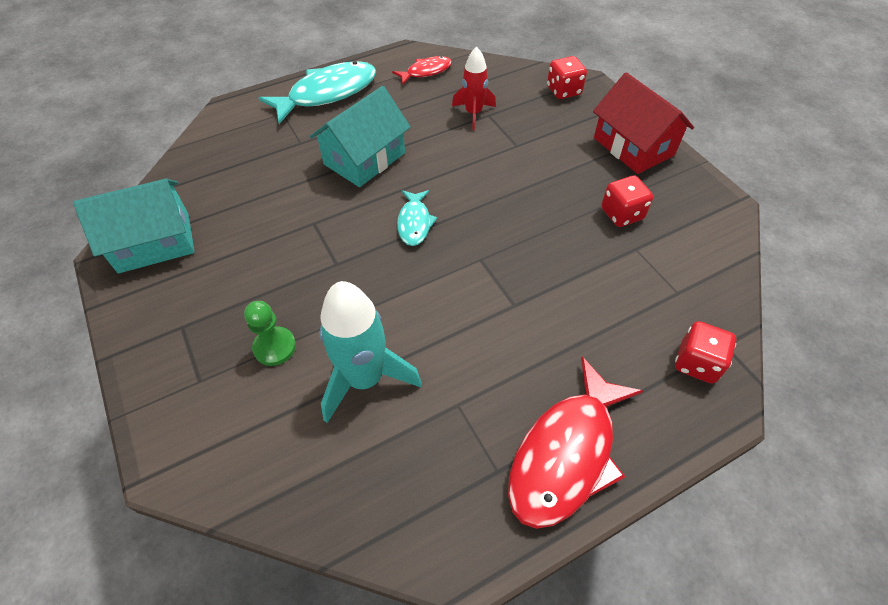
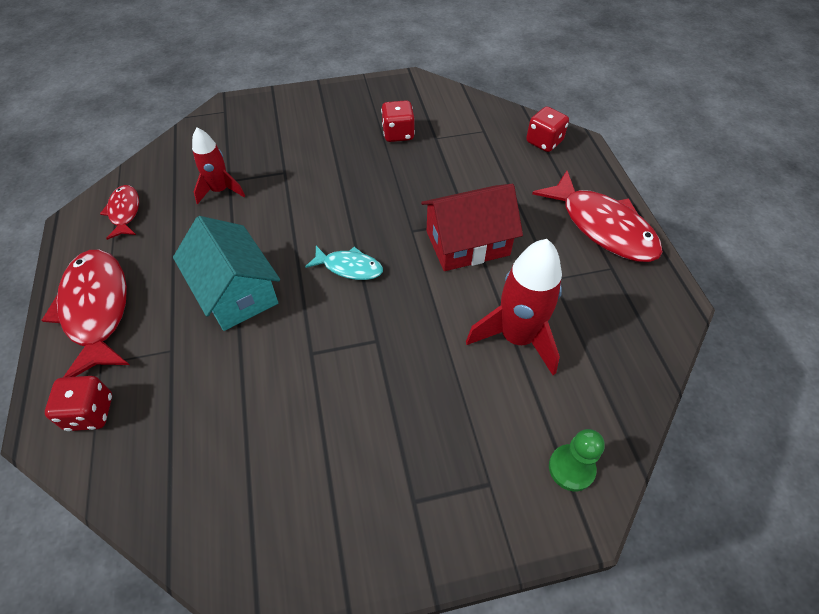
camera: 75 degrees left, 0 degrees up
turquoise house [73,179,195,273] -> none
green pawn [244,301,296,366] -> green pawn moved to [549,429,605,491]
turquoise fish [258,61,376,124] -> red fish [42,250,129,377]
turquoise rocket [319,281,422,423] -> red rocket [466,239,562,375]
red dice [547,56,587,99] -> red dice moved to [45,376,112,431]
red house [593,72,694,174] -> red house moved to [421,184,523,271]

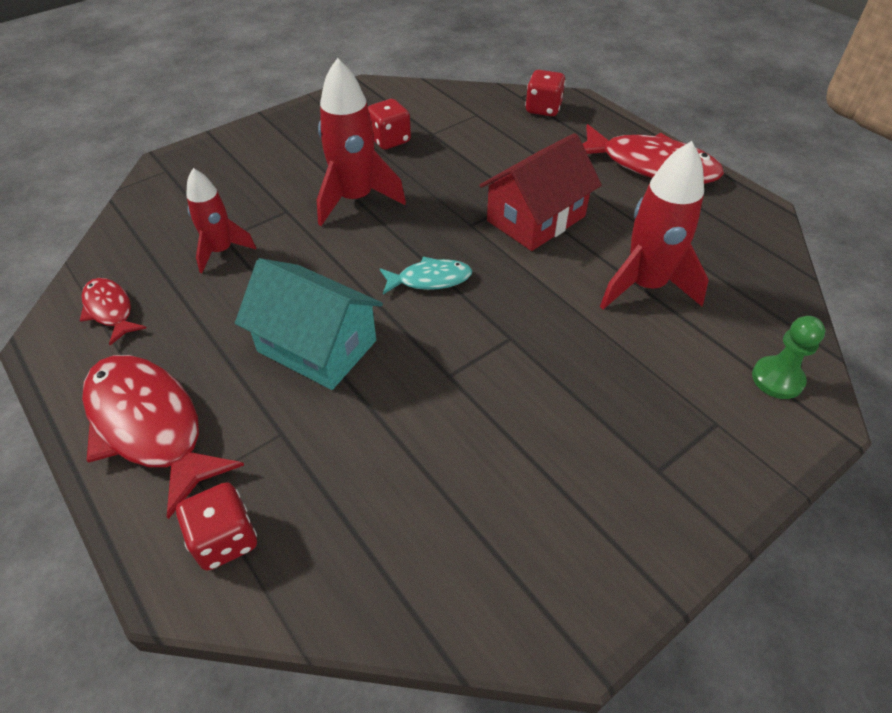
camera: 25 degrees left, 5 degrees down
none -> red rocket [317,58,406,226]

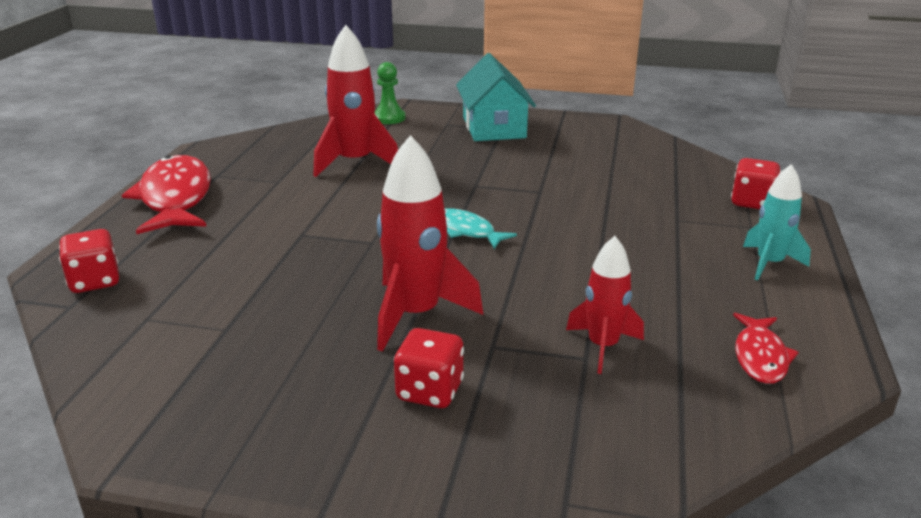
camera: 130 degrees left, 20 degrees down
red fish [82,355,244,519] -> turquoise rocket [743,164,811,280]
turquoise house [235,258,383,390] -> turquoise house moved to [456,53,536,141]
red dice [368,99,411,150] -> red dice moved to [394,328,464,408]
red house [479,133,602,251] -> none

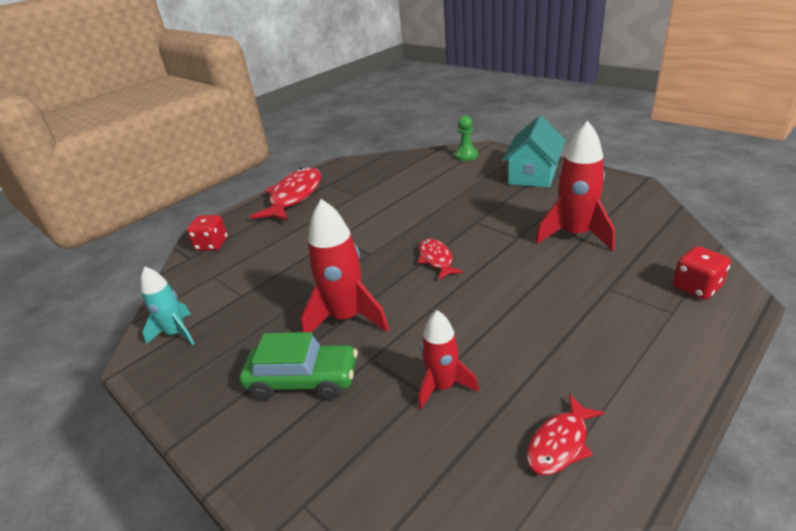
camera: 35 degrees right, 5 degrees up
red rocket [313,25,398,177] -> red rocket moved to [535,121,615,251]
red dice [394,328,464,408] -> green car [240,332,358,400]
turquoise fish [445,208,517,249] -> red fish [418,239,464,280]
turquoise rocket [743,164,811,280] -> turquoise rocket moved to [141,267,195,345]

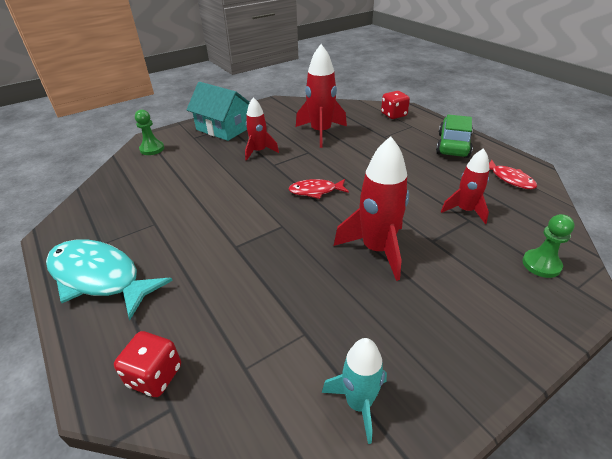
camera: 80 degrees left, 5 degrees up
green car [240,332,358,400] -> green car moved to [436,114,473,158]
red fish [250,168,321,221] -> turquoise fish [46,240,173,320]
none -> red rocket [245,97,279,161]
none -> green pawn [522,214,575,278]

